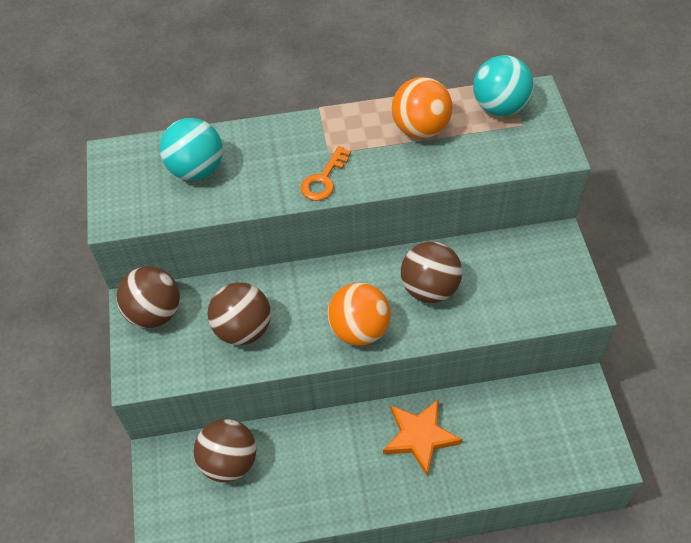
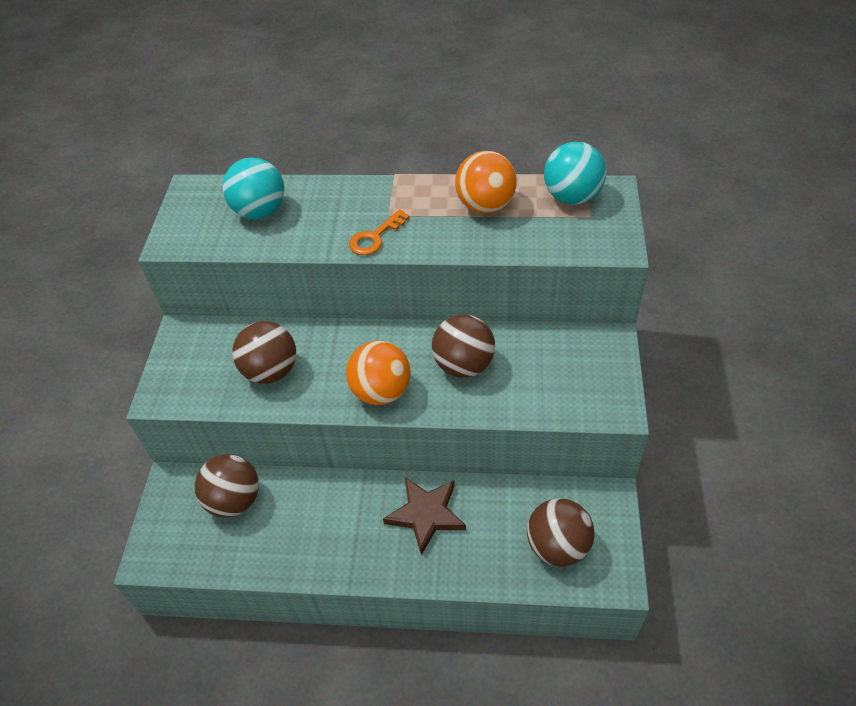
camera: 15 degrees right, 5 degrees down
brown ball [116,266,180,328] -> brown ball moved to [527,498,595,567]
orange star [383,399,462,476] -> brown star [383,477,466,555]

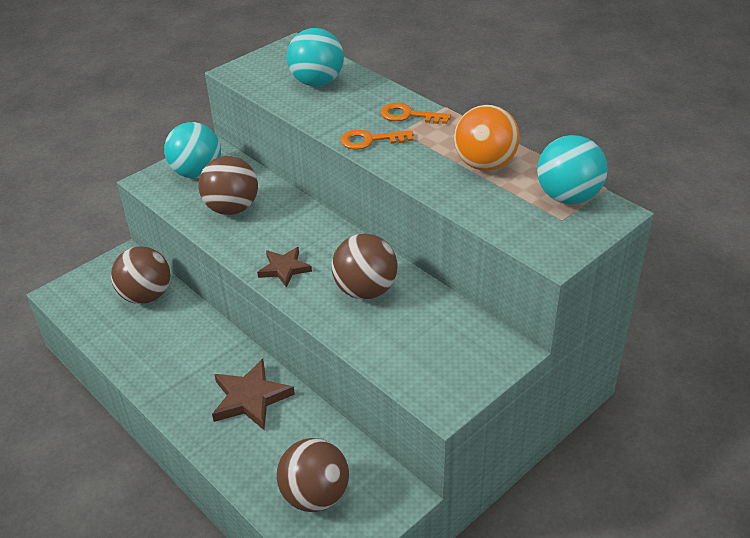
camera: 40 degrees right, 10 degrees down
orange ball [346,341,411,405] -> brown star [257,247,312,288]
none -> turquoise ball [164,122,221,178]
none -> orange key [381,103,451,124]

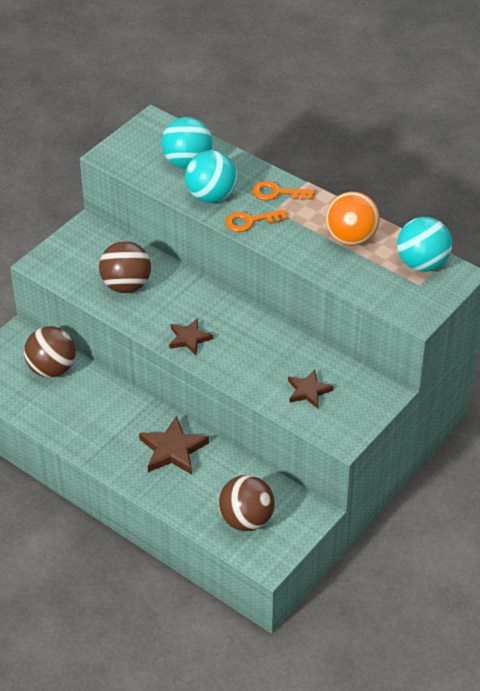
camera: 10 degrees left, 5 degrees up
turquoise ball [164,122,221,178] -> turquoise ball moved to [185,150,237,203]
brown ball [332,233,398,299] -> none
none -> brown star [288,370,334,409]

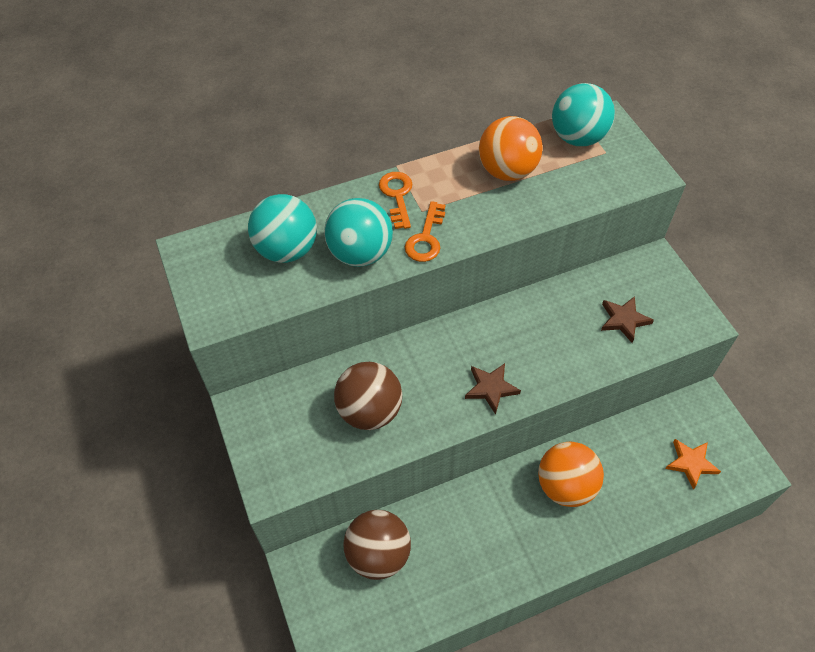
camera: 60 degrees left, 10 degrees up
brown star [139,416,209,474] -> orange ball [538,442,604,507]
brown ball [218,475,275,531] -> orange star [665,439,721,490]
orange key [253,181,315,200] -> orange key turned 135 degrees clockwise [379,172,412,229]

